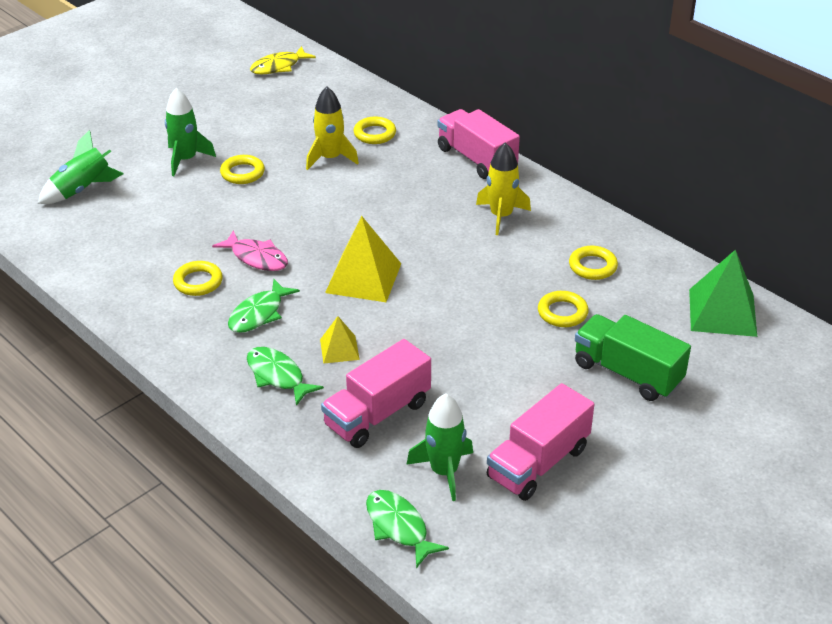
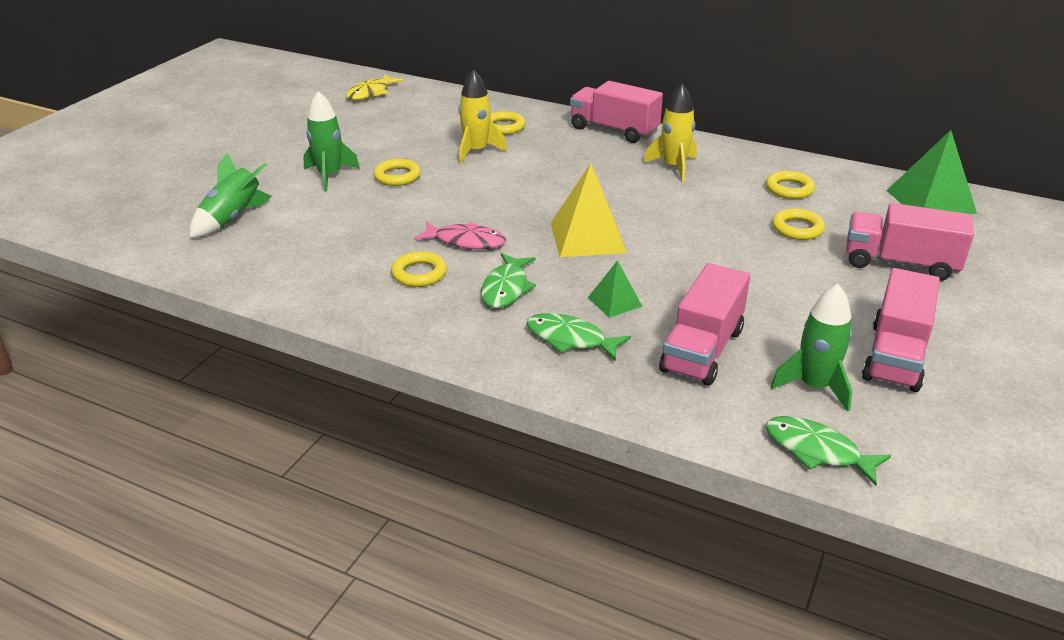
camera: 20 degrees left, 5 degrees down
yellow pyramid [320,316,360,364] -> green pyramid [588,260,643,318]
green truck [575,314,691,401] -> pink truck [846,203,974,281]

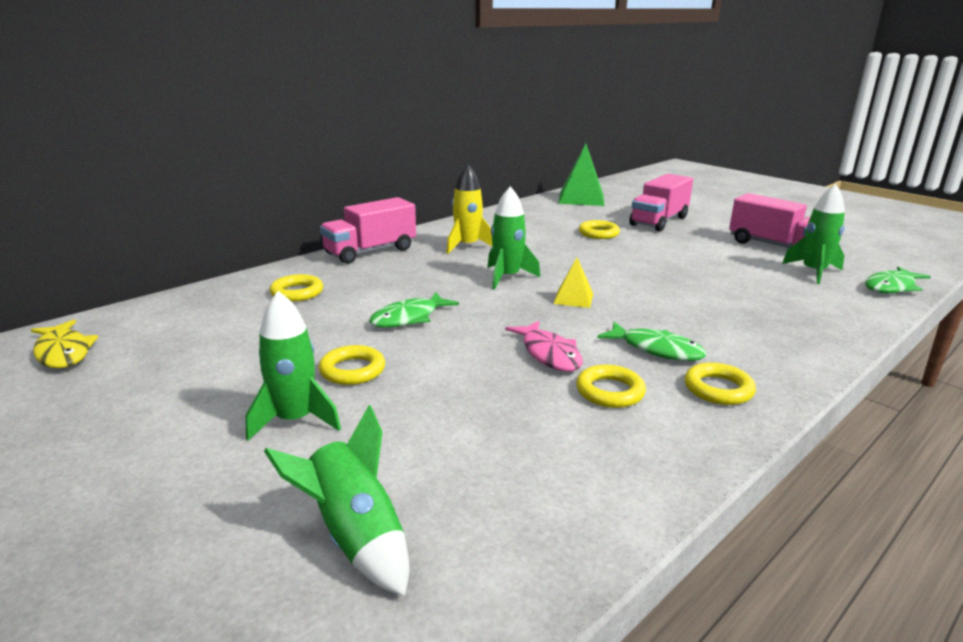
camera: 70 degrees left, 10 degrees down
pink fish [414,221,506,249] -> pink fish turned 120 degrees clockwise [505,321,583,372]
yellow rocket [459,69,507,163] -> none
green fish [526,313,631,361] -> green fish moved to [369,292,459,328]
yellow pyramid [551,163,627,257] -> yellow pyramid [554,258,593,308], size x0.54
green pyramid [588,260,643,318] -> none
pink truck [659,263,750,386] -> none
yellow ring [766,171,815,199] -> yellow ring moved to [685,362,756,405]
none -> green rocket [487,186,540,289]

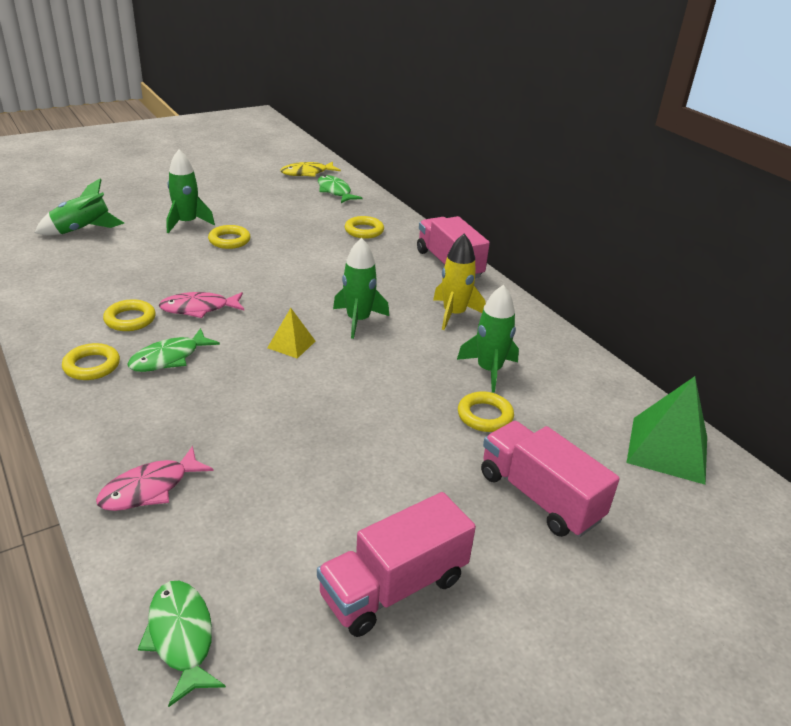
camera: 100 degrees right, 10 degrees up
green fish [369,292,459,328] -> green fish moved to [318,175,362,203]
green rocket [782,184,845,284] -> green rocket moved to [457,285,519,393]
none -> pink fish [96,446,214,511]

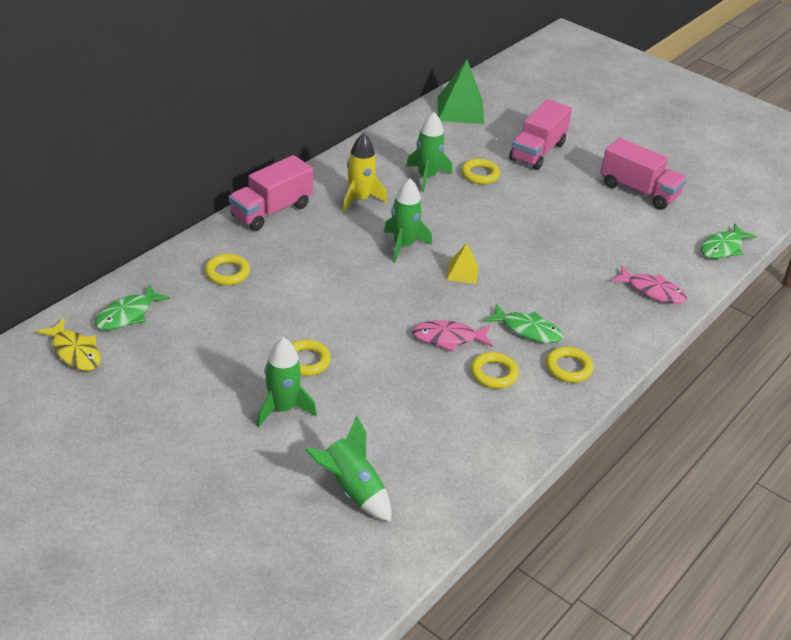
camera: 110 degrees left, 5 degrees up
pink fish [159,292,244,318] -> pink fish turned 120 degrees clockwise [412,320,493,352]

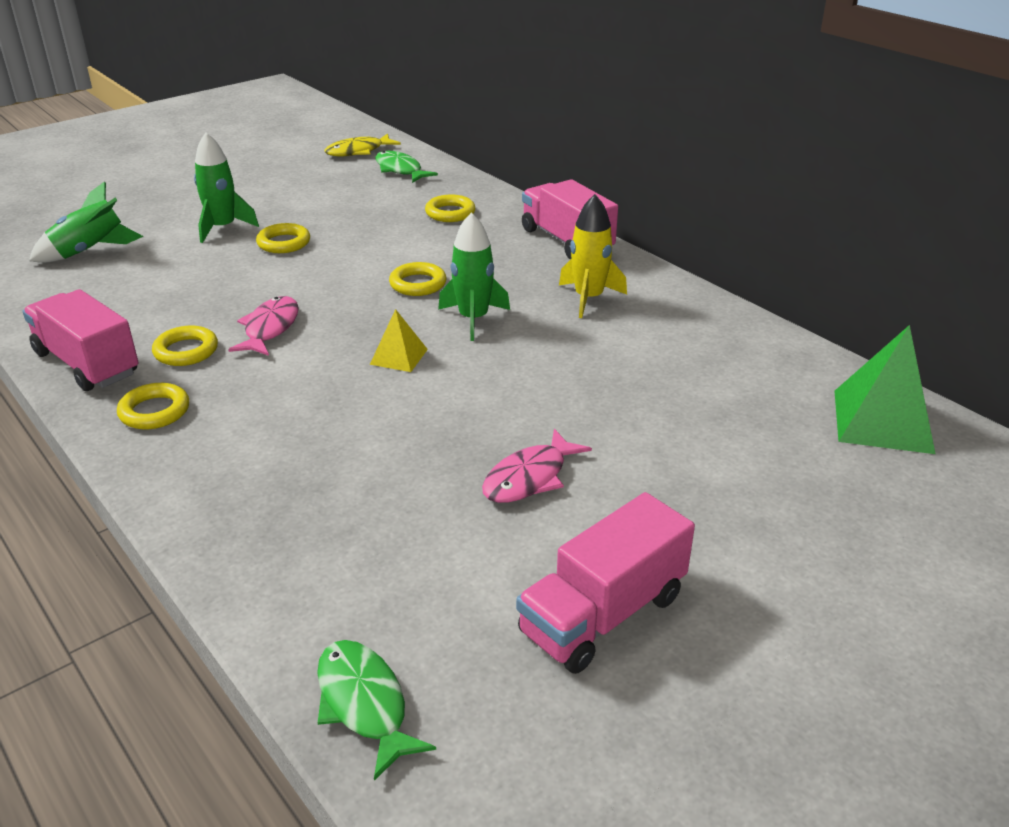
camera: 105 degrees right, 5 degrees down
green rocket [406,112,452,192] -> none
yellow ring [461,159,500,184] -> yellow ring moved to [389,262,447,296]
green fish [484,304,563,343] -> none
pink truck [509,99,572,170] -> pink truck moved to [22,289,139,391]
pink fish [611,266,687,304] -> pink fish moved to [482,429,592,503]

